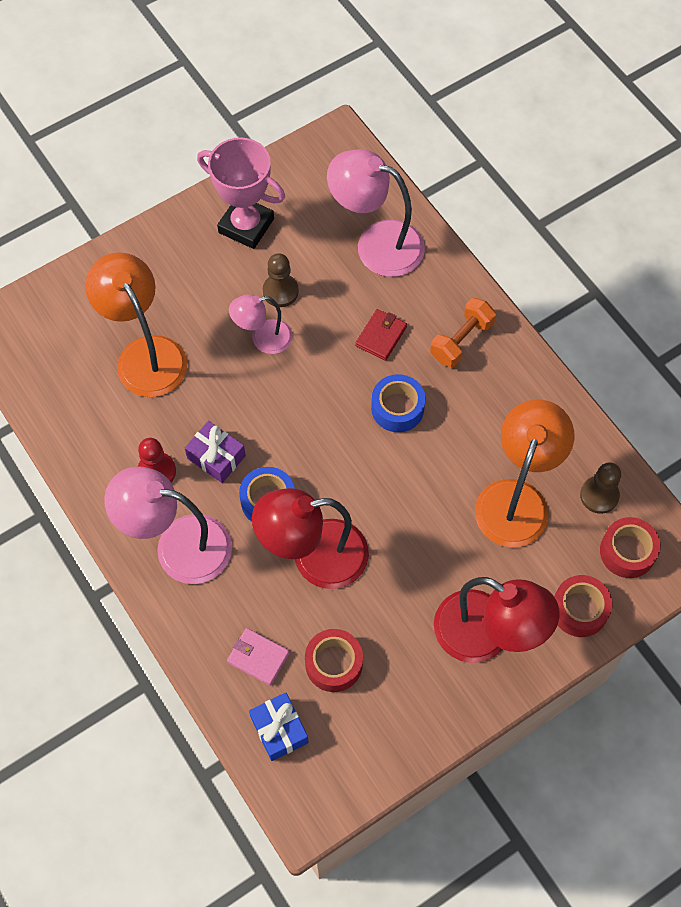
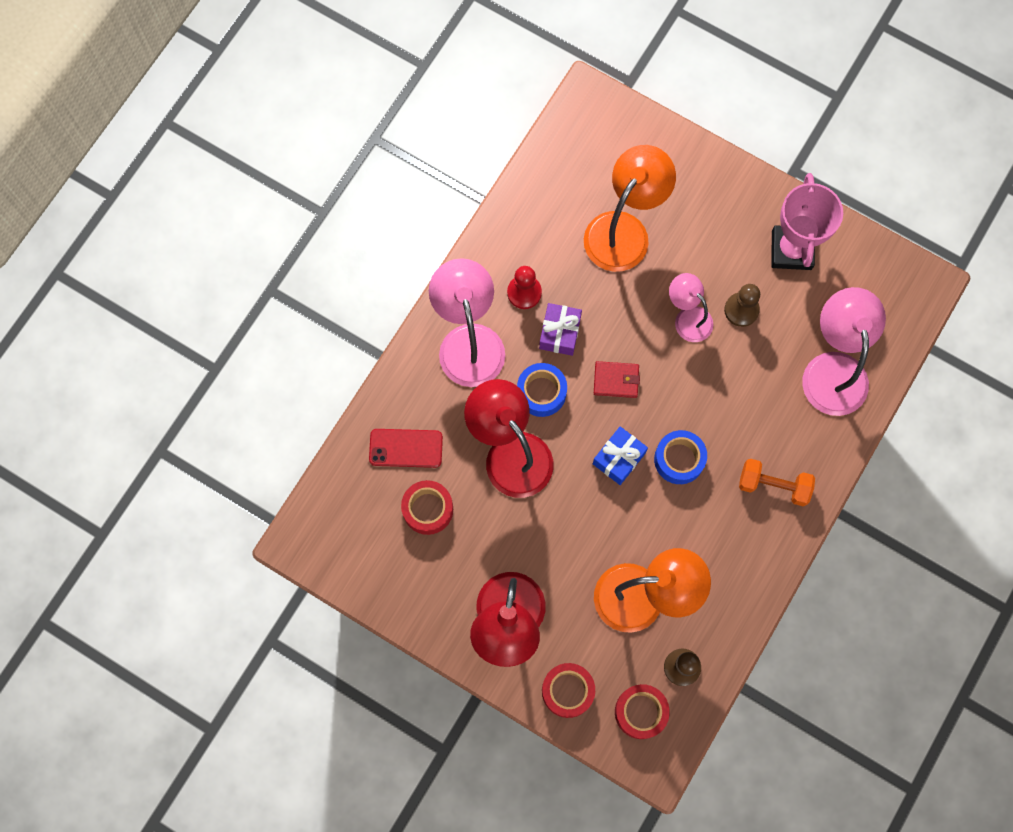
camera: 65 degrees right, 10 degrees up
pink wallet [227,628,290,686] -> red phone [369,429,443,468]
blue gift [249,693,309,761] -> blue gift moved to [593,427,648,485]
red wallet [355,309,407,361] -> red wallet moved to [594,361,640,398]

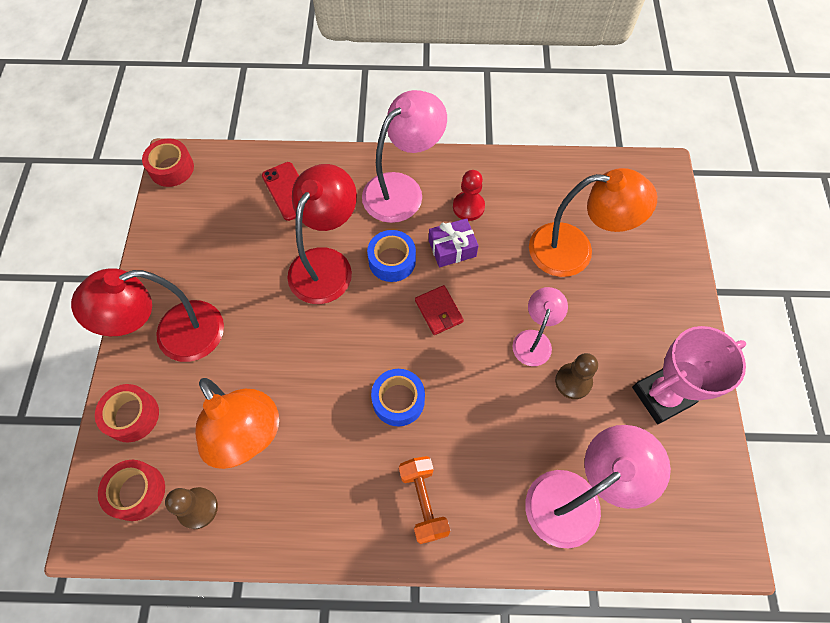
camera: 60 degrees right, 10 degrees down
red tape [401,480,453,535] -> red tape moved to [142,139,194,187]
blue gift [593,427,648,485] -> none

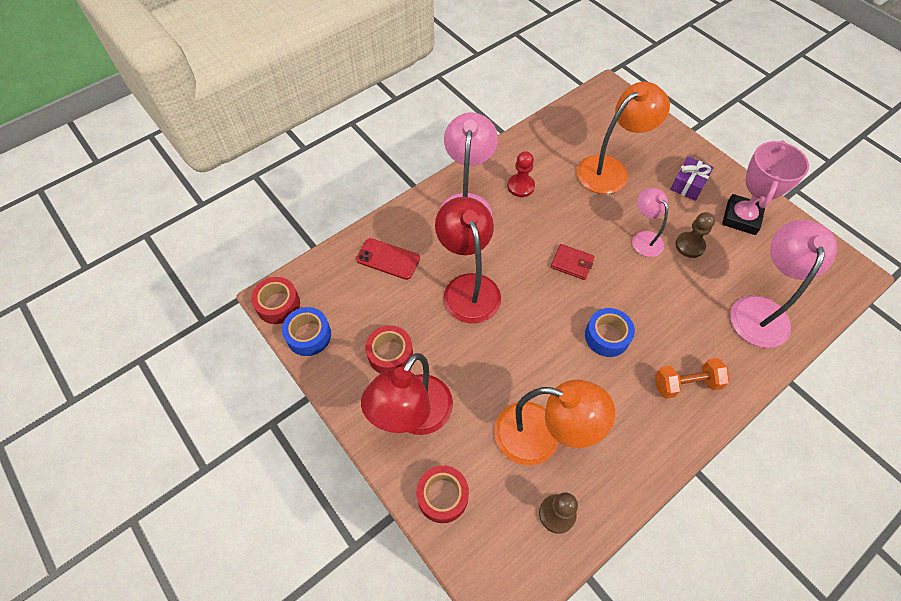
camera: 40 degrees left, 5 degrees down
red tape [98,460,165,521] -> red tape moved to [365,325,413,374]
blue tape [367,230,416,282] -> blue tape moved to [282,307,331,356]
orange dumbbell [399,456,450,544] -> orange dumbbell turned 45 degrees counterclockwise [655,358,730,399]
purple gift [429,218,479,267] -> purple gift moved to [670,156,714,201]

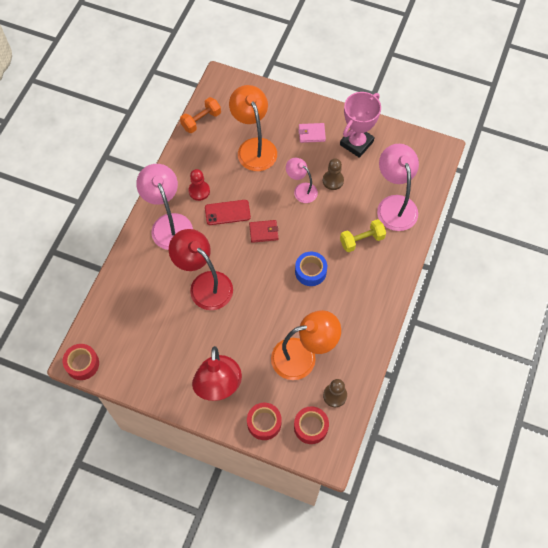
camera: 30 degrees left, 5 degrees up
blue tape [282,307,331,356] -> none
red phone [356,238,420,280] -> red phone moved to [205,200,251,225]
red tape [365,325,413,374] -> red tape moved to [294,406,329,444]
orange lamp [577,82,670,194] -> orange lamp turned 45 degrees counterclockwise [229,85,277,171]
orange dumbbell [655,358,730,399] -> orange dumbbell moved to [180,97,221,133]
purple gift [670,156,714,201] -> pink wallet [298,123,326,143]
pink trophy [722,141,809,235] -> pink trophy turned 45 degrees clockwise [340,92,381,158]
none -> yellow dumbbell [340,219,386,252]

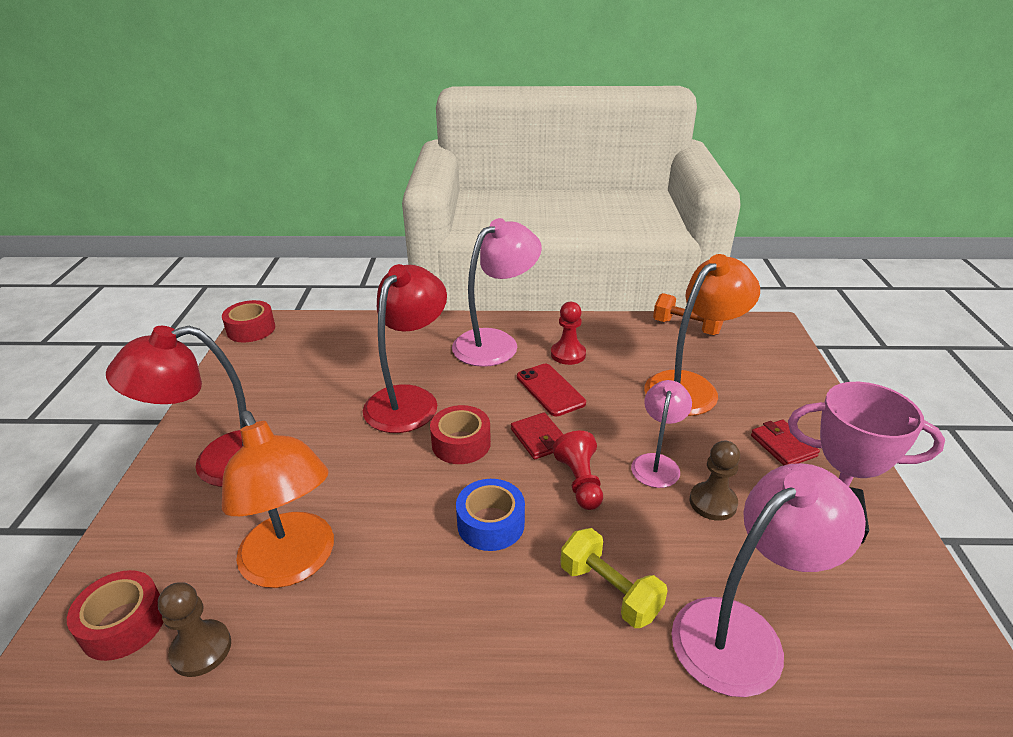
camera: 70 degrees right, 30 degrees down
red tape [247,403,282,440] -> red tape moved to [430,405,491,464]
pink wallet [298,123,326,143] -> red wallet [751,420,820,466]
none -> red pawn [553,431,603,510]

